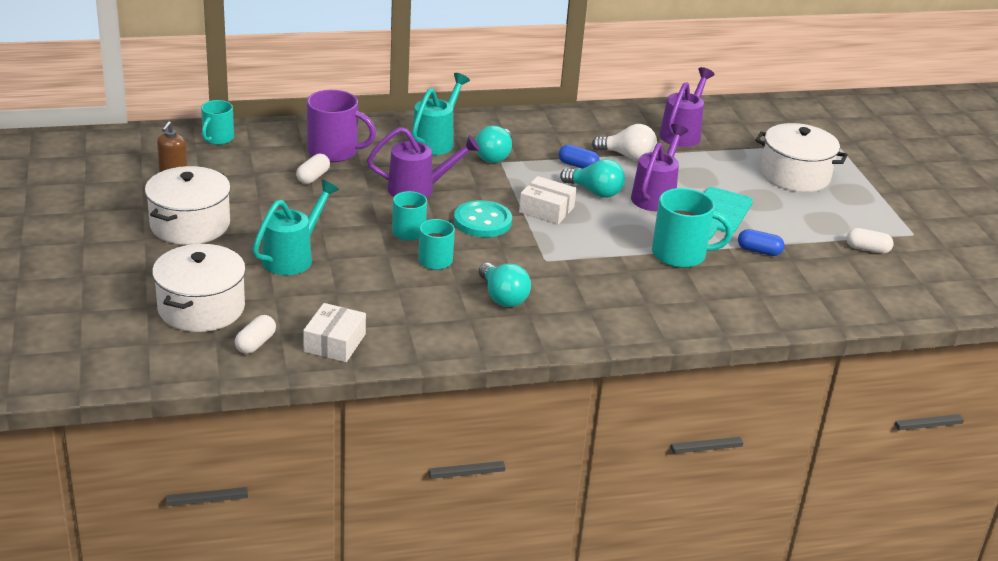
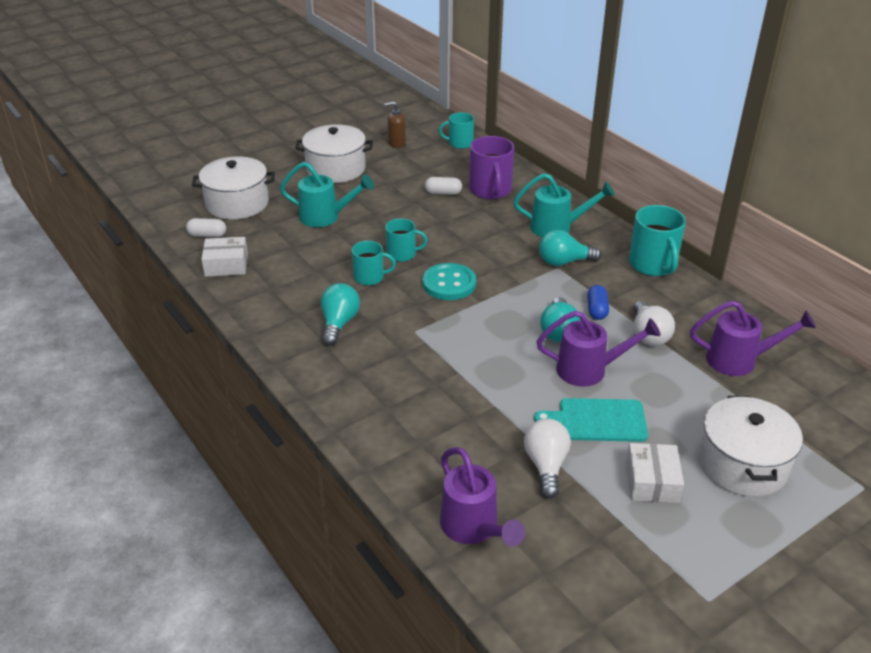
camera: 70 degrees right, 5 degrees up
purple watering can [367,127,480,198] -> purple watering can moved to [440,447,525,546]
turquoise light bulb [479,263,531,307] -> turquoise light bulb turned 150 degrees clockwise [321,283,360,346]
white box [519,176,576,224] -> white box moved to [626,443,684,503]
turquoise mug [652,188,733,268] -> turquoise mug moved to [629,205,686,276]
blue capsule [738,229,785,256] -> white light bulb [524,418,571,499]
white capsule [846,228,894,254] -> none

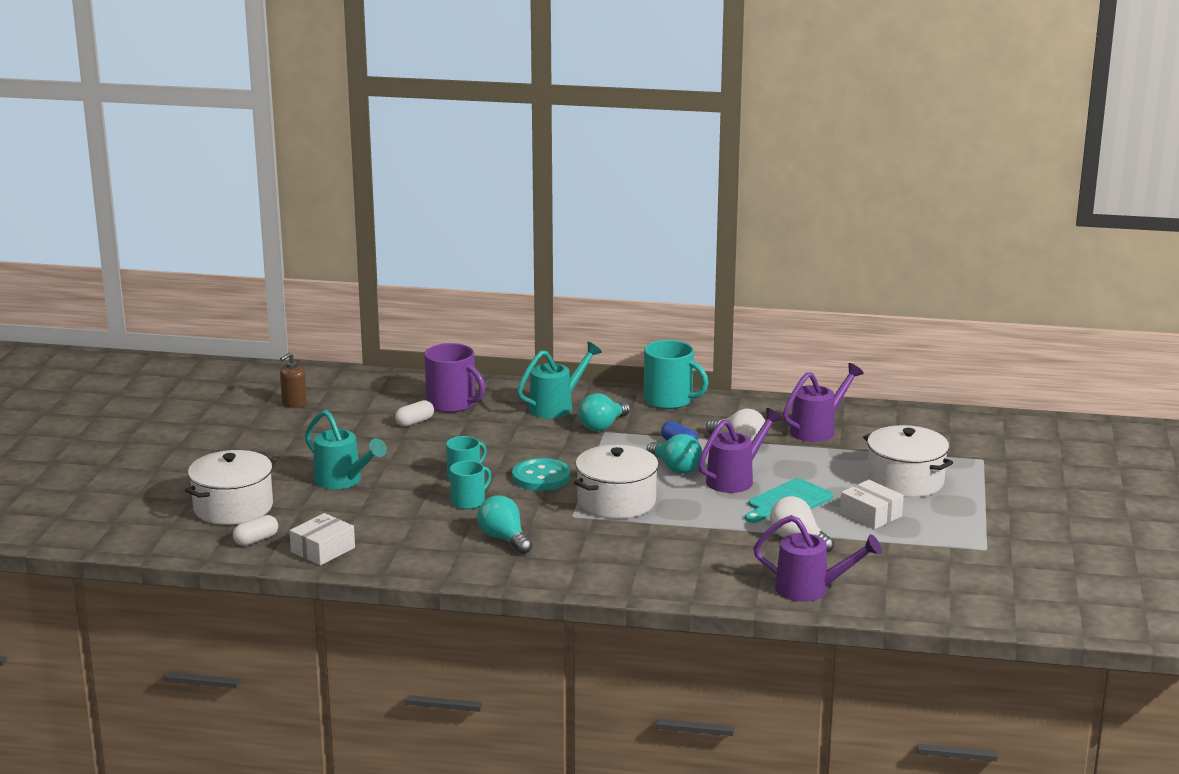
camera: 45 degrees left, 15 degrees down
turquoise watering can [280,162,374,227] -> turquoise watering can turned 75 degrees clockwise [305,410,387,490]
white pot [295,124,373,183] -> white pot moved to [574,445,659,519]
turquoise mug [439,112,474,149] -> none

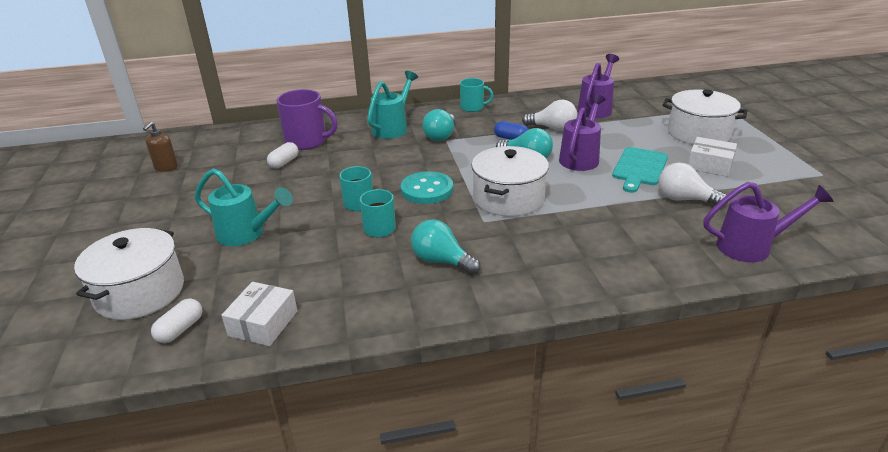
camera: 20 degrees left, 10 degrees up
turquoise mug [644,340,709,409] -> turquoise mug [460,78,494,112], size x0.62

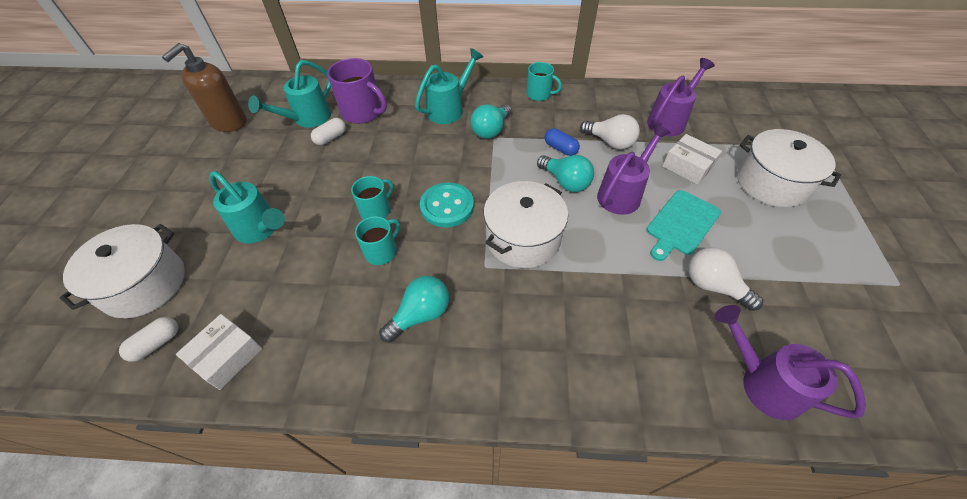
camera: 15 degrees right, 20 degrees up
brown soap dispenser [143,122,178,171] -> brown soap dispenser [162,43,246,132], size x1.76
turquoise light bulb [411,220,481,275] -> turquoise light bulb turned 90 degrees clockwise [379,276,449,343]
white box [688,137,737,177] -> white box moved to [662,134,722,185]
purple watering can [703,182,834,262] -> purple watering can turned 150 degrees counterclockwise [714,305,866,420]
none -> turquoise watering can [248,60,331,128]

